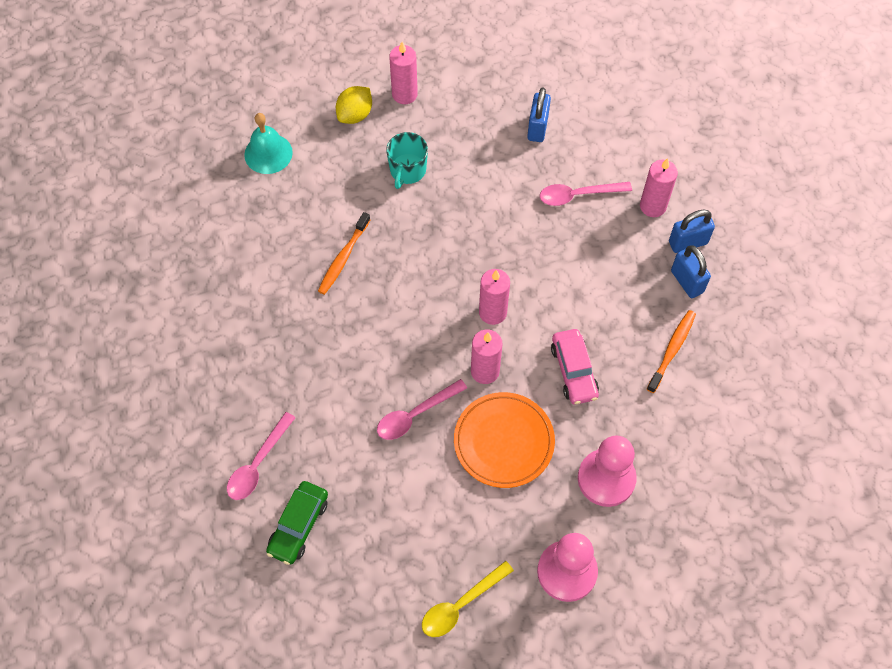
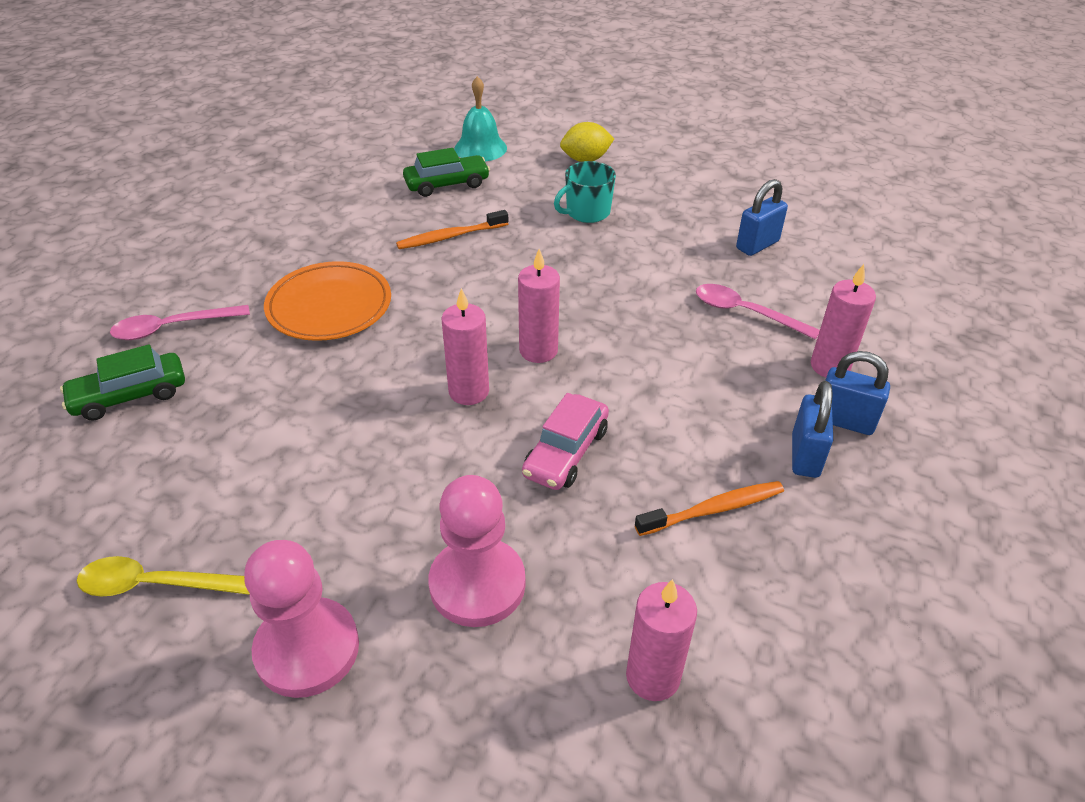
camera: 40 degrees right, 20 degrees down
pink spoon [377,379,467,440] -> none
pink candle [389,42,418,104] -> pink candle moved to [626,579,697,701]
orange plate [454,392,555,488] -> orange plate moved to [264,261,391,341]
none -> green car [403,148,490,197]

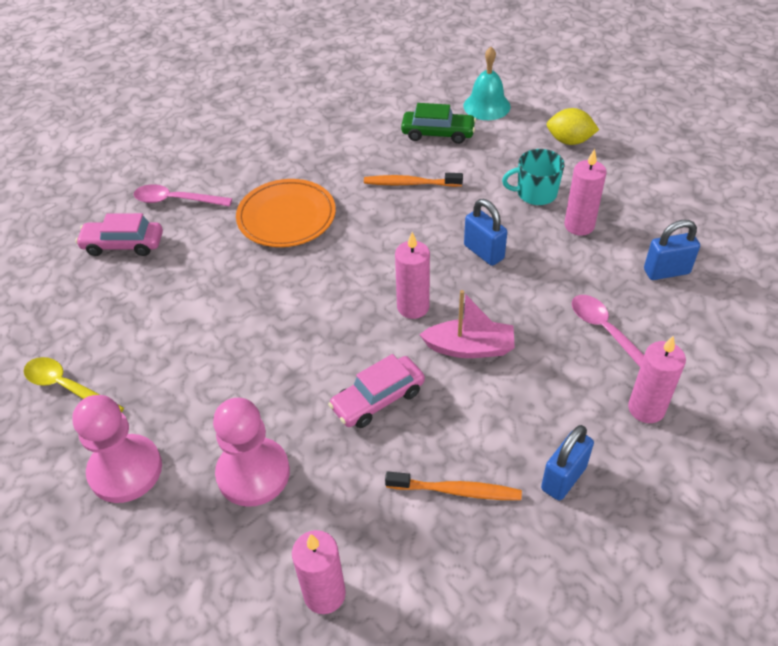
camera: 30 degrees right, 5 degrees up
green car [60,344,185,421] -> pink car [75,213,163,256]
pink candle [442,288,489,405] -> pink candle moved to [564,149,607,236]
blue padlock [825,351,890,435] -> blue padlock moved to [464,199,507,266]
none -> pink boat [419,290,515,358]

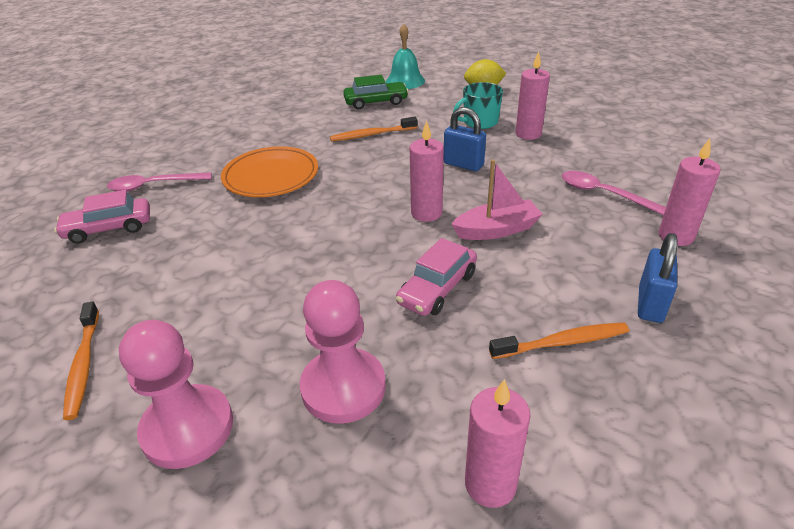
camera: 20 degrees left, 10 degrees down
yellow spoon [24,357,124,412] -> orange toothbrush [63,301,99,420]
blue padlock [644,220,700,280] -> none

